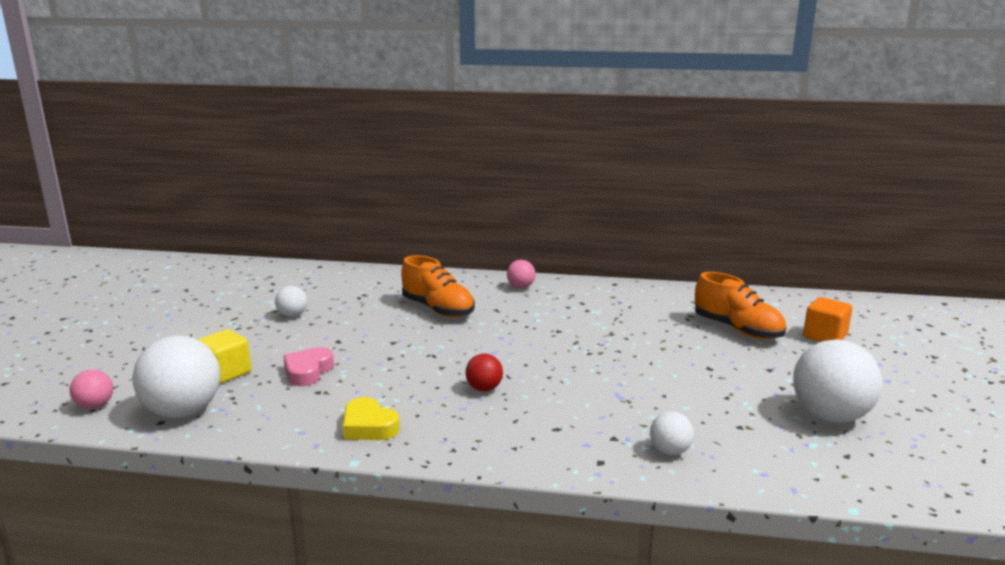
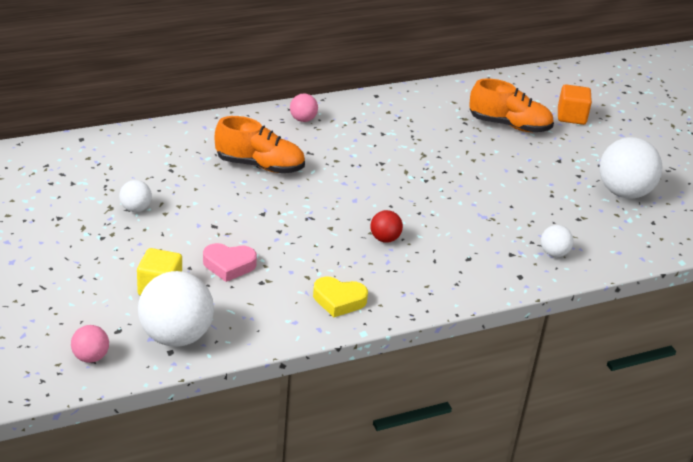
camera: 35 degrees left, 15 degrees up
pink heart [283,347,334,386] -> pink heart turned 75 degrees counterclockwise [203,243,257,282]

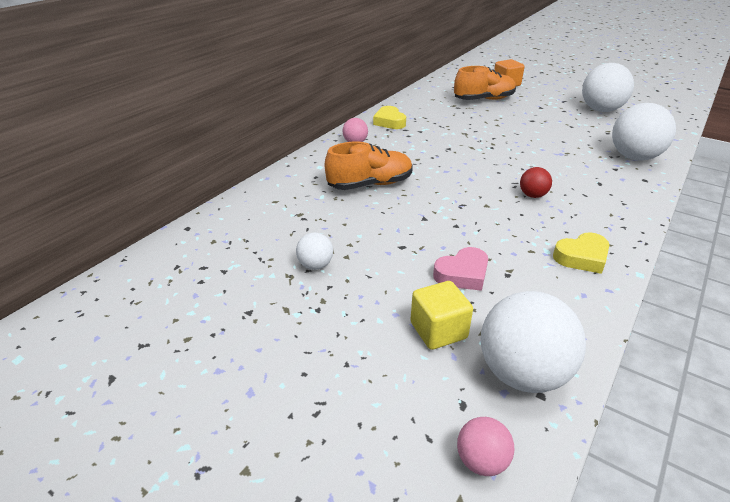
camera: 30 degrees left, 0 degrees up
white ball [541,225,573,257] -> white ball [612,103,676,161], size x2.04
none -> yellow heart [373,106,406,129]

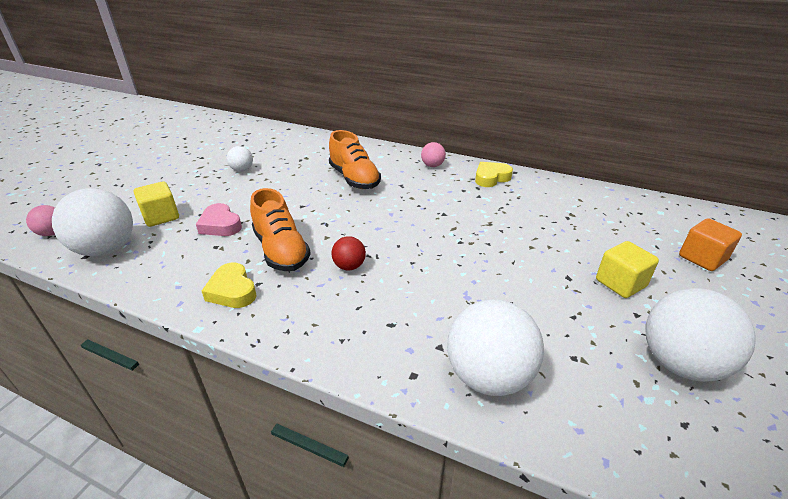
camera: 80 degrees right, 0 degrees up
orange shoe [454,66,516,100] -> orange shoe moved to [250,188,311,271]
none -> yellow cube [596,241,659,298]

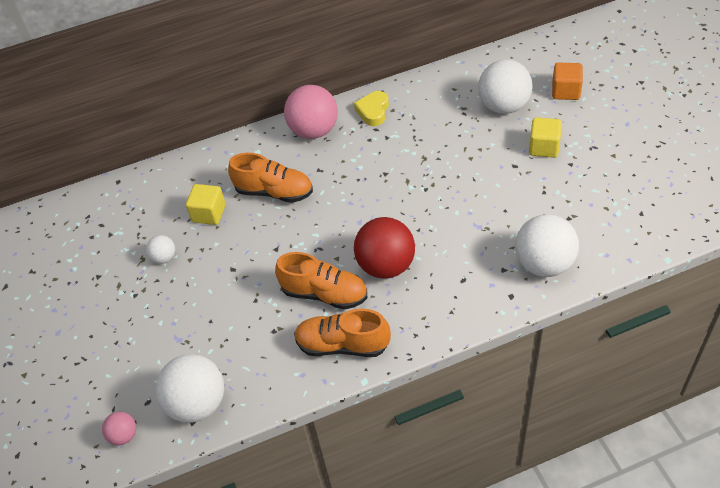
camera: 40 degrees left, 15 degrees up
yellow cube [134,182,179,227] -> yellow cube moved to [186,184,226,225]
pink heart [196,203,242,236] -> none
yellow heart [202,263,256,308] -> orange shoe [294,309,391,357]
red ball [331,236,366,271] -> red ball [354,217,415,279], size x2.04
pink ball [421,142,446,167] -> pink ball [284,85,338,139], size x2.04
white ball [646,288,756,382] -> white ball moved to [478,59,533,114]

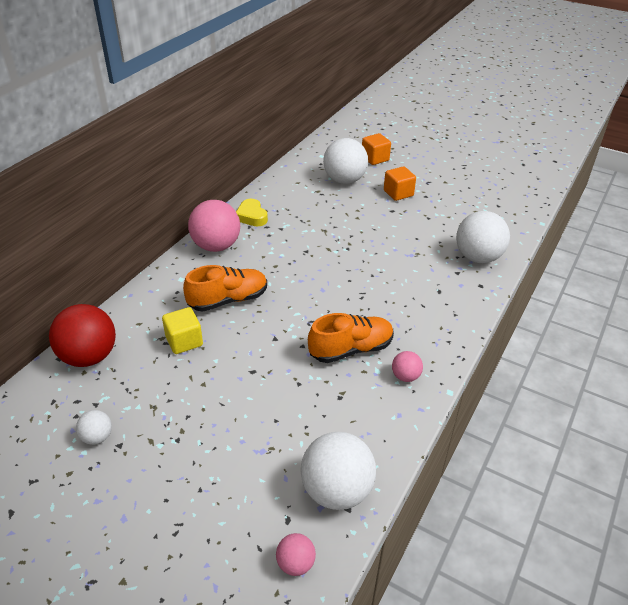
camera: 45 degrees left, 10 degrees down
white ball [146,235,175,264] -> white ball moved to [76,410,112,445]
orange shoe [294,309,391,357] -> pink ball [392,351,423,382]
red ball [354,217,415,279] -> red ball moved to [49,304,116,367]
yellow cube [529,117,562,158] -> orange cube [384,166,416,201]

